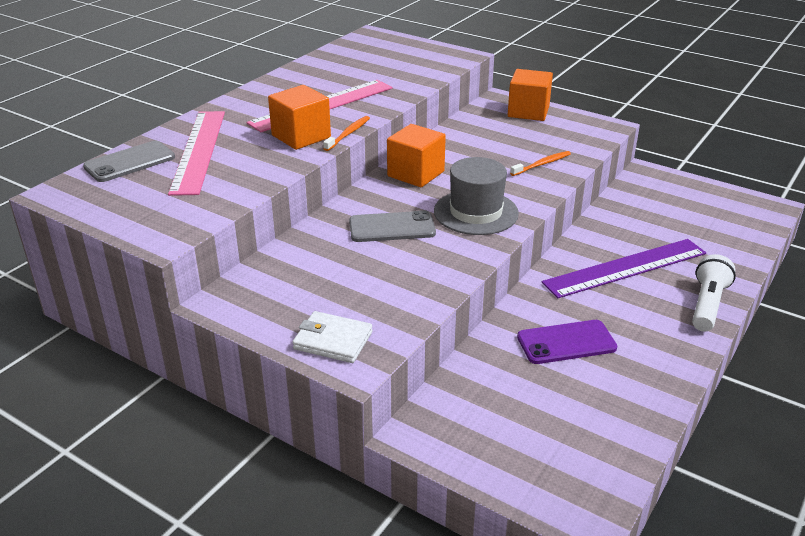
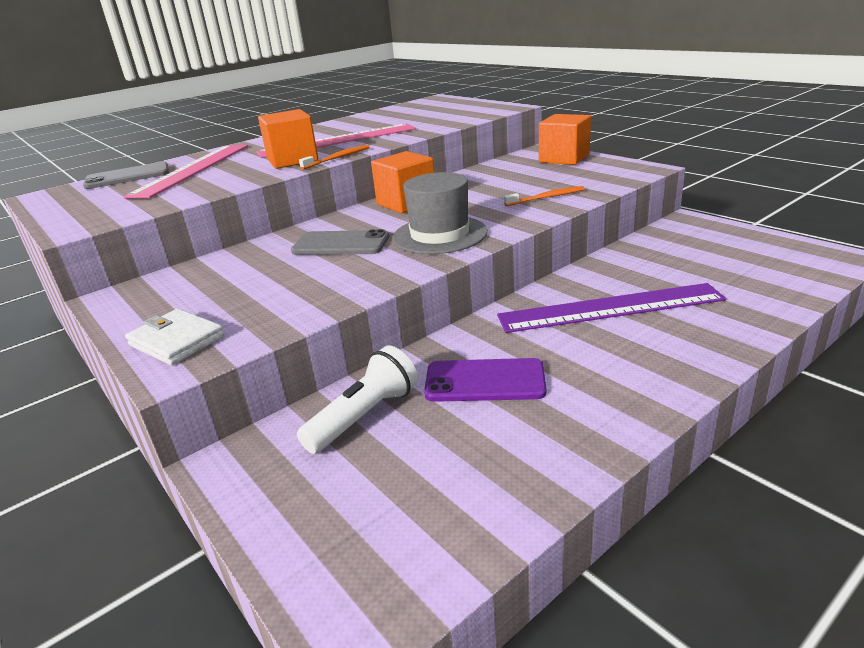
camera: 20 degrees right, 5 degrees down
white flashlight [692,254,736,332] -> white flashlight moved to [297,346,418,454]

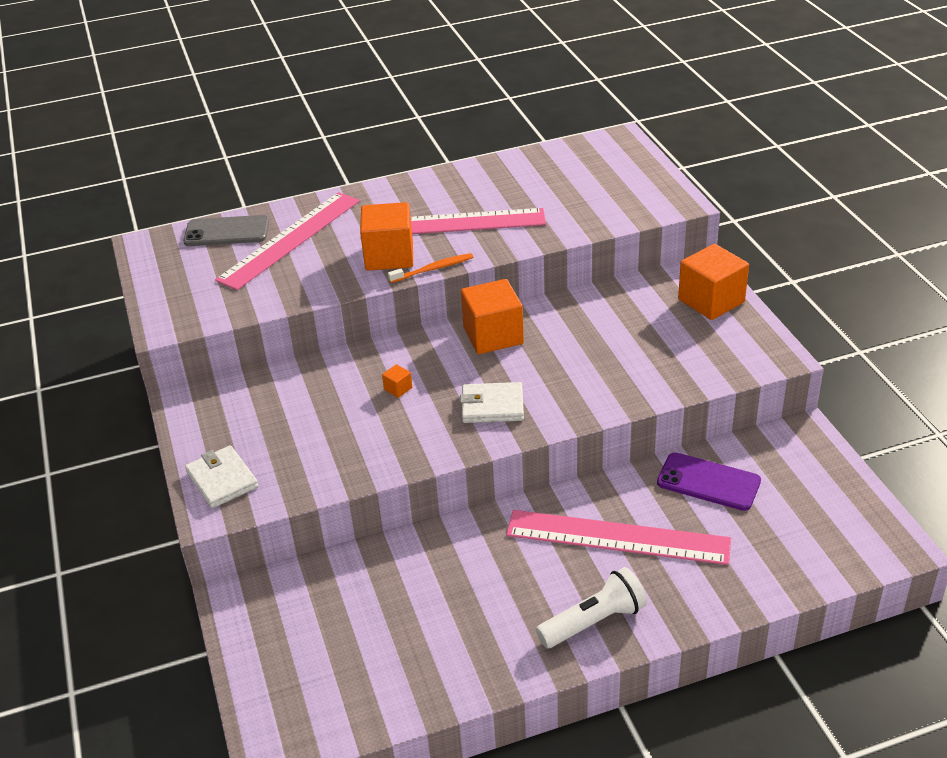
camera: 20 degrees right, 10 degrees up
grey phone [291,229,389,255] -> orange cube [382,364,412,398]
white flashlight [297,346,418,454] -> white flashlight moved to [536,567,647,648]
grey hat [392,172,488,254] -> white wallet [460,382,524,423]
purple phone [424,358,546,402] -> purple phone moved to [657,452,761,511]
purple ruler [497,283,726,333] -> pink ruler [506,510,731,565]
orange toothbrush [504,186,585,206] -> none

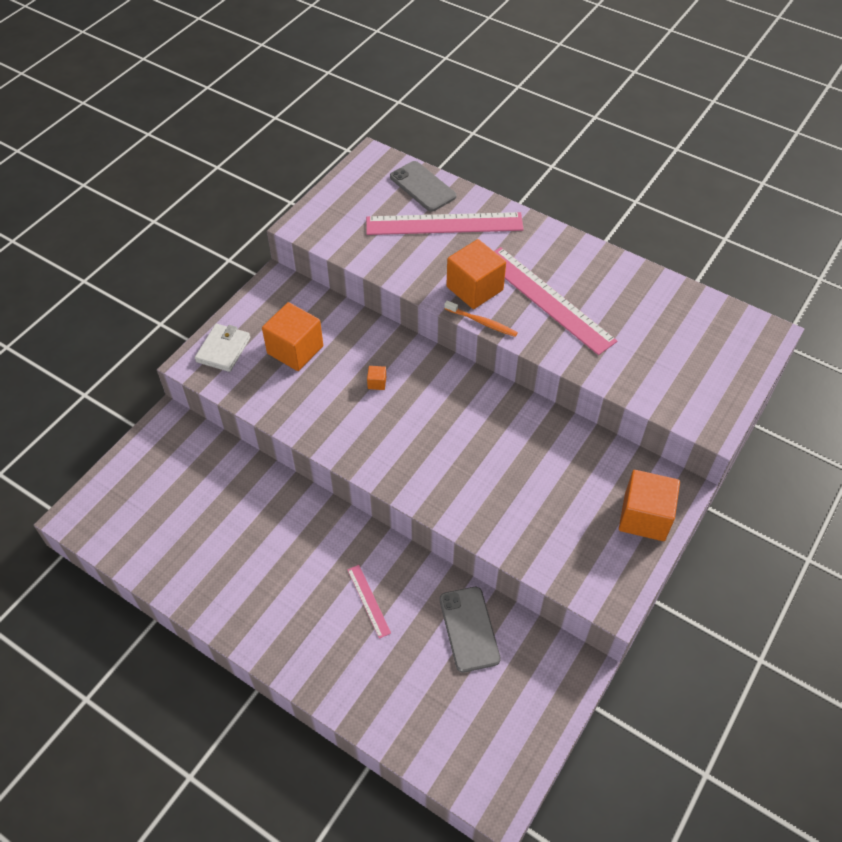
camera: 50 degrees right, 15 degrees up
white wallet [460,382,524,423] -> none
orange cube [461,279,524,354] -> orange cube moved to [262,302,323,371]
pink ruler [506,510,731,565] -> pink ruler [347,565,391,639], size x0.44
white flashlight [536,567,647,648] -> none
purple phone [657,452,761,511] -> grey phone [439,587,501,673]

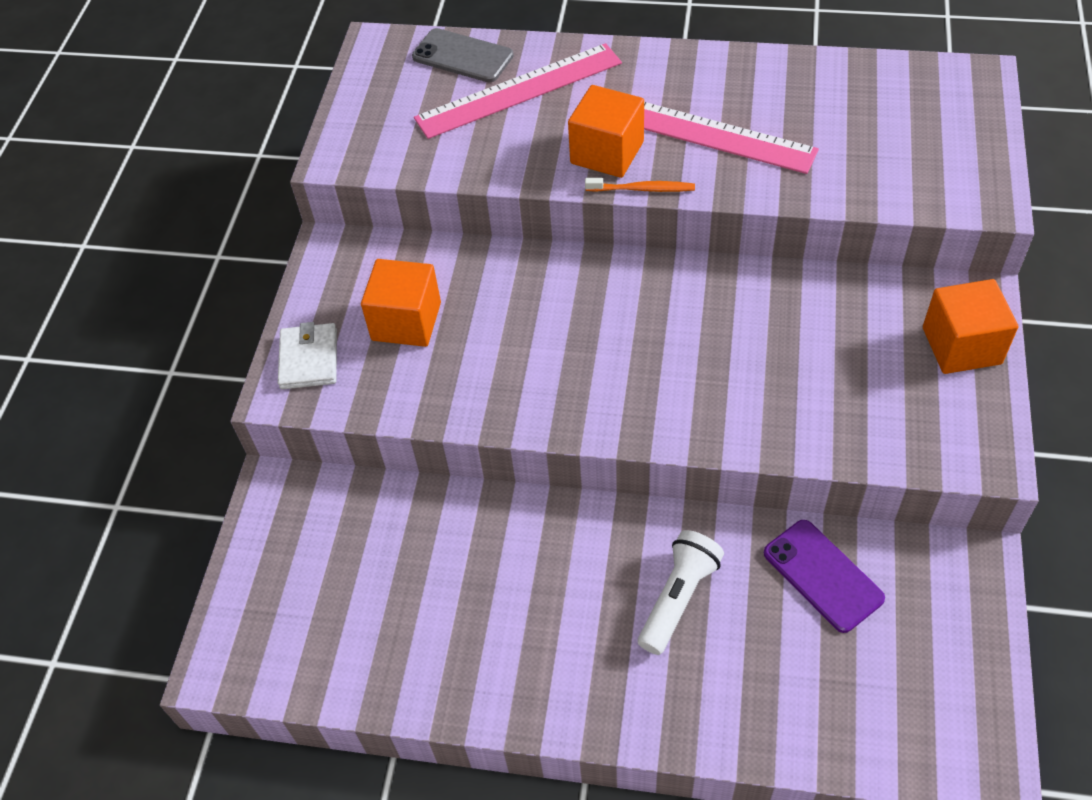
camera: 20 degrees left, 0 degrees up
pink ruler [347,565,391,639] -> white flashlight [638,530,724,655]
orange cube [367,366,386,390] -> none
grey phone [439,587,501,673] -> purple phone [764,520,885,633]

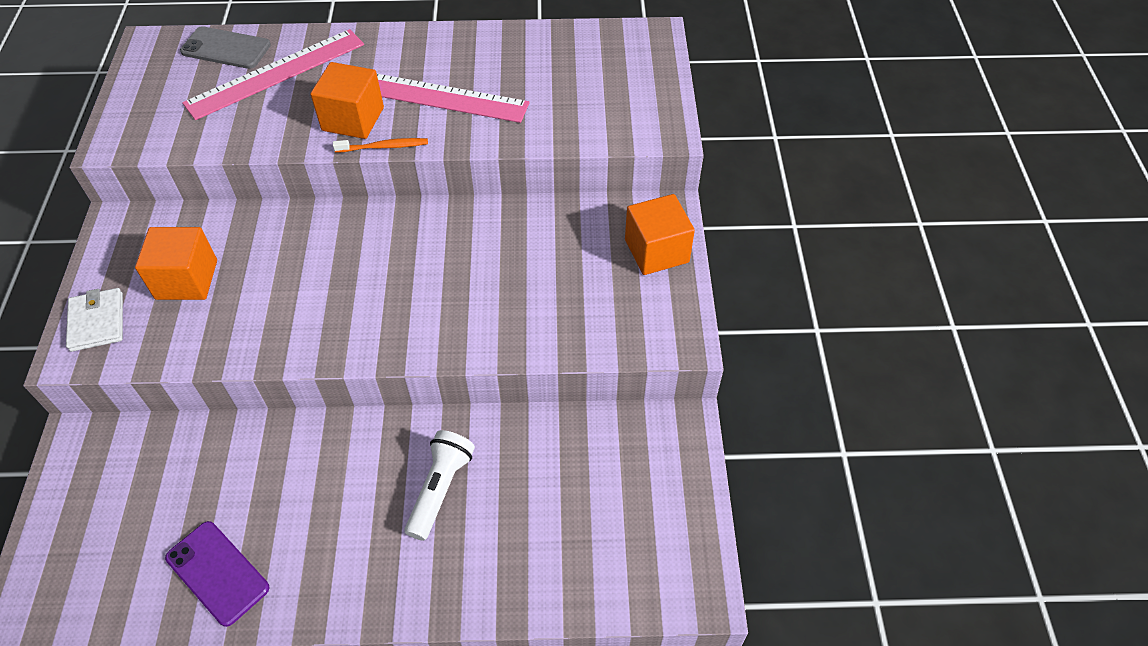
camera: 15 degrees left, 0 degrees up
purple phone [764,520,885,633] -> purple phone moved to [165,521,269,627]

